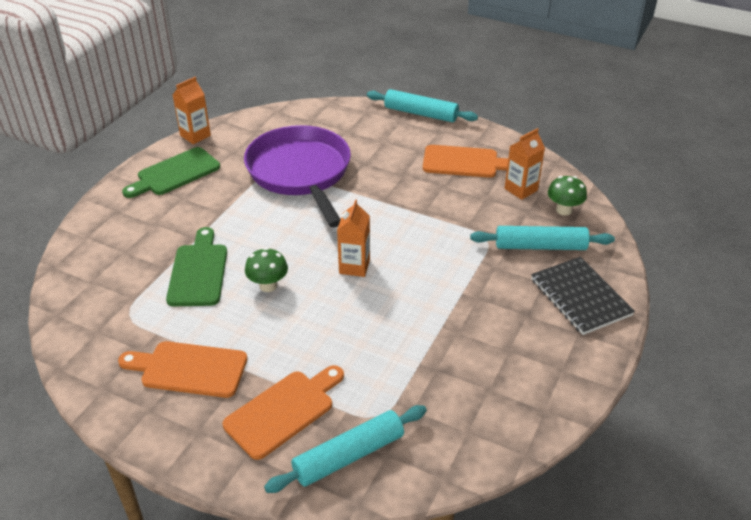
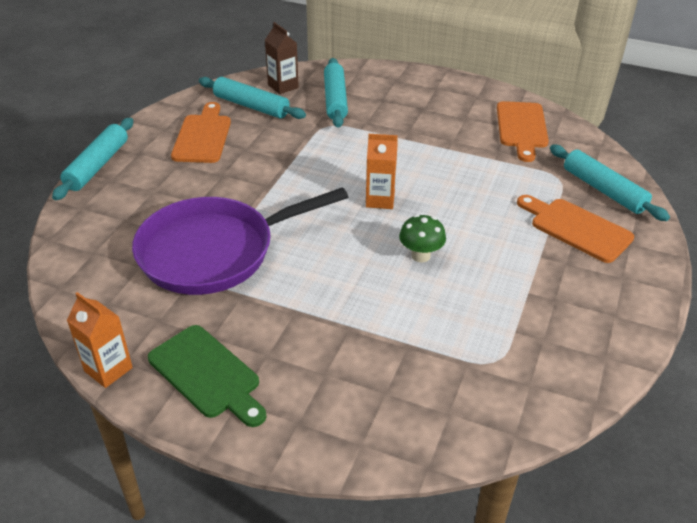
camera: 95 degrees left, 0 degrees up
orange cutting board [118,341,247,398] -> orange cutting board moved to [497,101,549,162]
green cutting board [166,227,227,307] -> none
orange carton [505,128,545,200] -> turquoise rolling pin [199,77,306,119]
black notebook [531,257,635,335] -> none
green mushroom [548,176,587,216] -> brown carton [265,22,299,94]

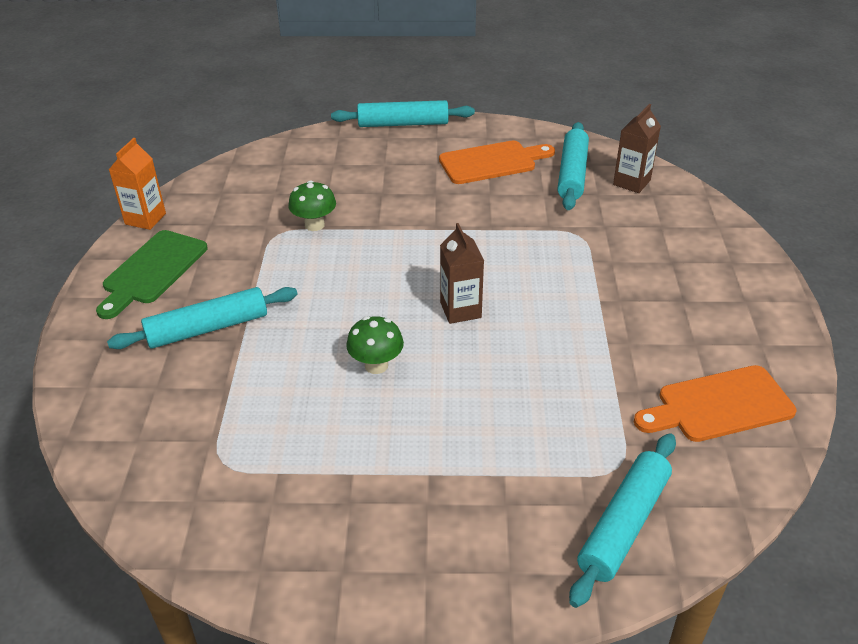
camera: 70 degrees right, 0 degrees up
purple pan [132,187,348,295] -> green mushroom [288,181,336,231]
turquoise rolling pin [324,58,348,128] -> turquoise rolling pin moved to [107,287,297,349]
orange carton [366,134,398,209] -> brown carton [440,223,484,324]
orange cutting board [517,195,634,263] -> none

